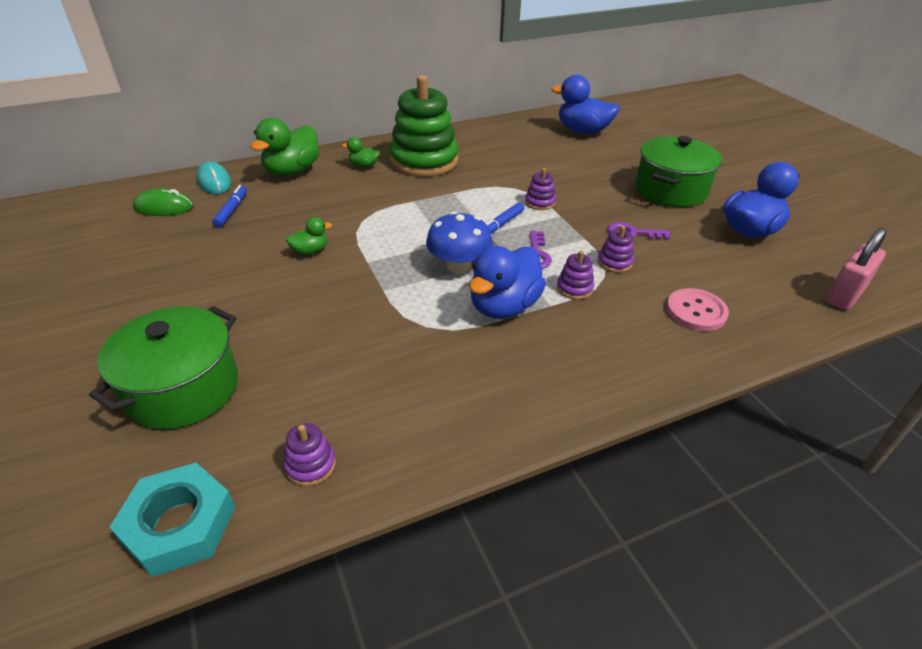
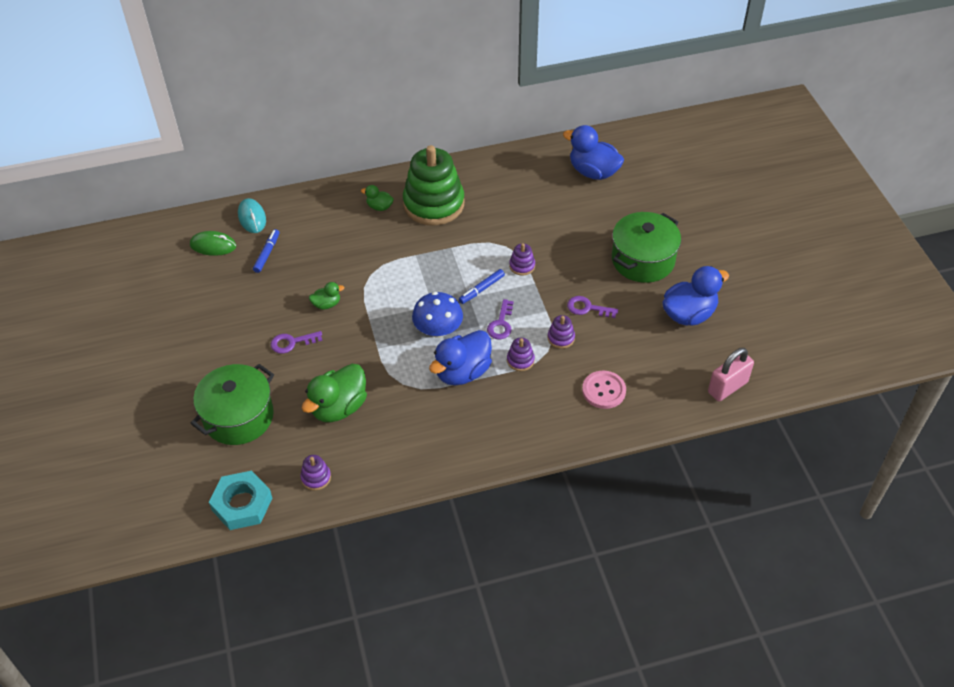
camera: 10 degrees right, 10 degrees up
green duck [251,118,319,176] -> green duck moved to [302,364,367,422]
none -> purple key [271,331,323,354]

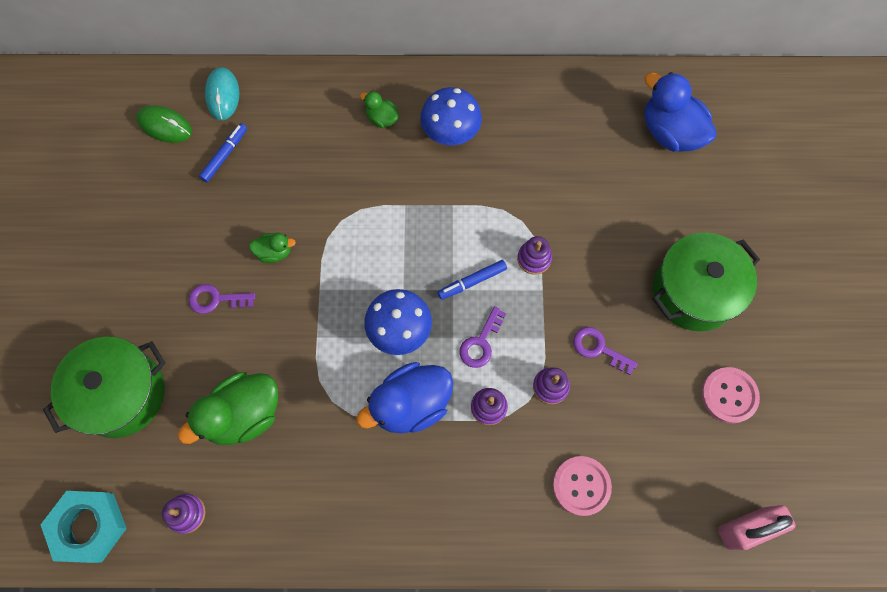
camera: 15 degrees right, 20 degrees up
green stacking toy [403,145,465,225] -> blue mushroom [420,87,482,145]
blue duck [663,266,729,326] -> pink button [701,367,760,423]

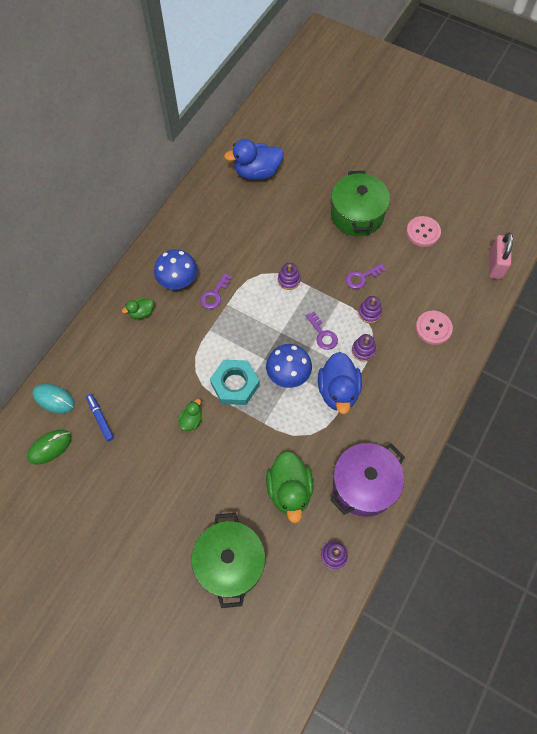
camera: 60 degrees left, 5 degrees down
turquoise nut [41,491,127,563] -> turquoise nut moved to [210,360,259,405]
purple key [188,284,255,314] -> purple key moved to [200,273,232,309]
blue marker [438,260,507,300] -> none
none -> purple pot [330,443,405,517]

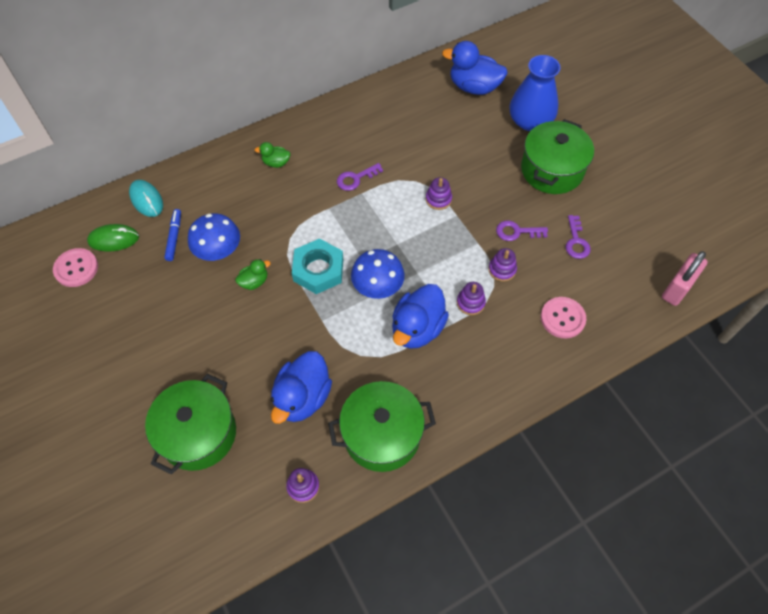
camera: 30 degrees right, 5 degrees down
blue mushroom [154,249,197,289] -> blue mushroom moved to [188,213,240,261]
green duck [266,451,314,523] -> blue duck [271,351,332,424]
purple key [306,312,338,350] -> purple key moved to [566,215,591,259]
purple pot [330,443,405,517] -> green pot [328,381,436,472]
pink button [406,216,441,247] -> pink button moved to [53,248,98,287]
none -> blue vase [509,55,561,131]

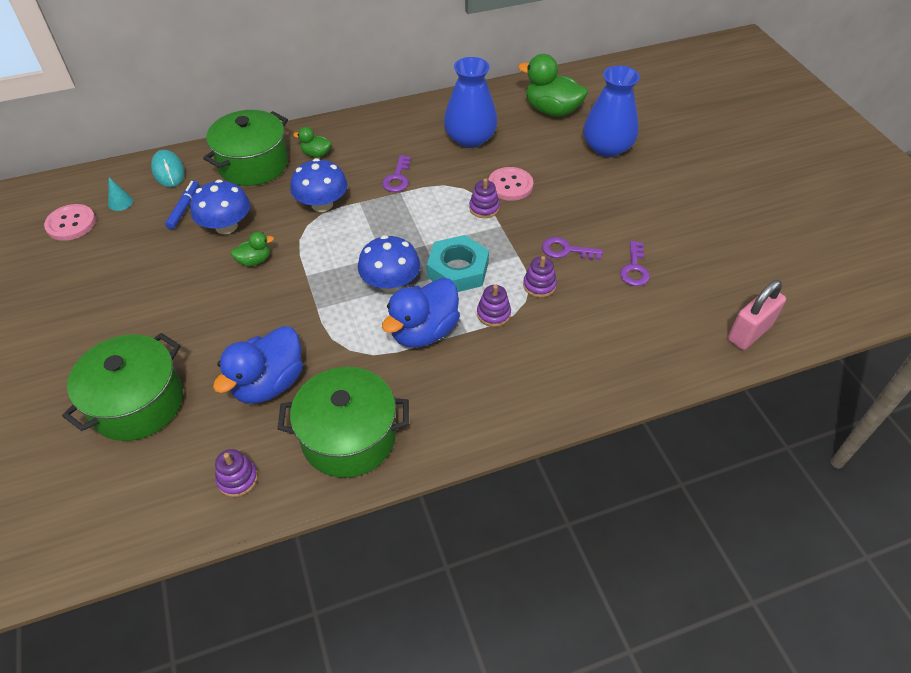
camera: 10 degrees right, 10 degrees down
green mouse [87,224,139,252] -> turquoise cone [108,177,133,211]
turquoise nut [292,238,343,294] -> turquoise nut moved to [427,235,489,292]
purple key [337,163,383,191] -> purple key turned 60 degrees counterclockwise [382,155,411,192]
blue duck [442,41,508,95] -> green duck [518,54,588,117]
green pot [521,119,594,194] -> green pot moved to [203,110,288,186]
pink button [541,297,586,339] -> pink button moved to [488,167,533,201]
none -> blue mushroom [290,158,348,212]
none -> blue vase [444,57,498,148]

